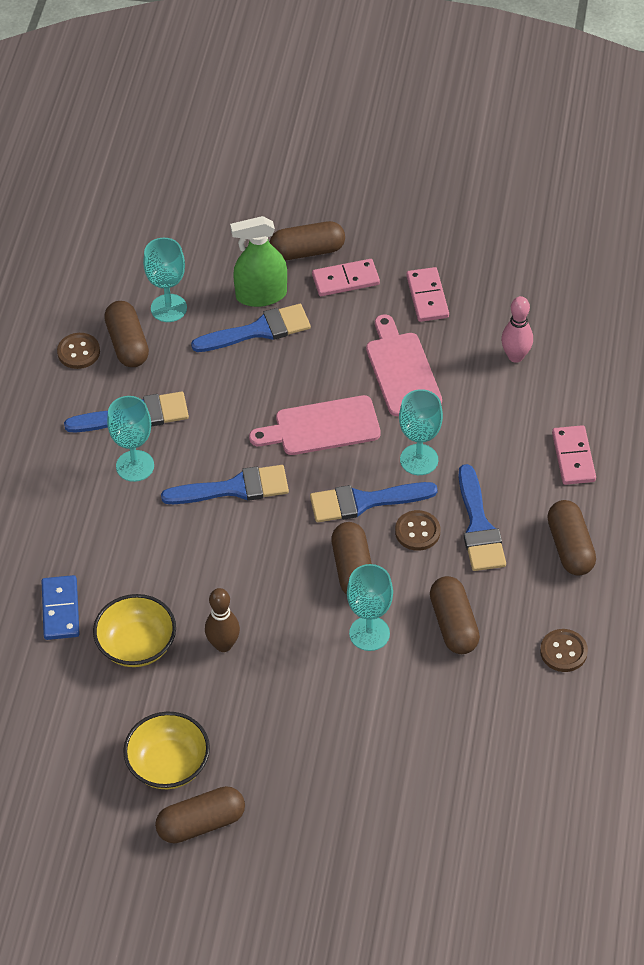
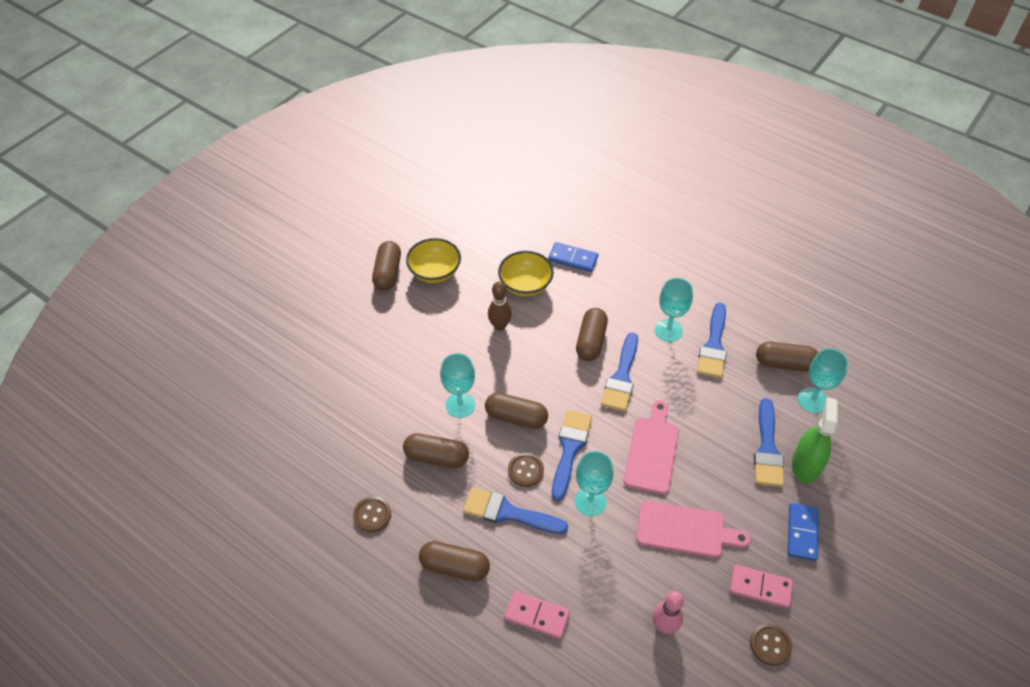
camera: 115 degrees right, 0 degrees up
brown button [57,333,100,369] -> brown button moved to [750,623,792,666]
brown capsule [270,221,345,260] -> brown capsule moved to [576,308,608,361]
pink domino [312,259,380,296] -> blue domino [788,503,819,561]

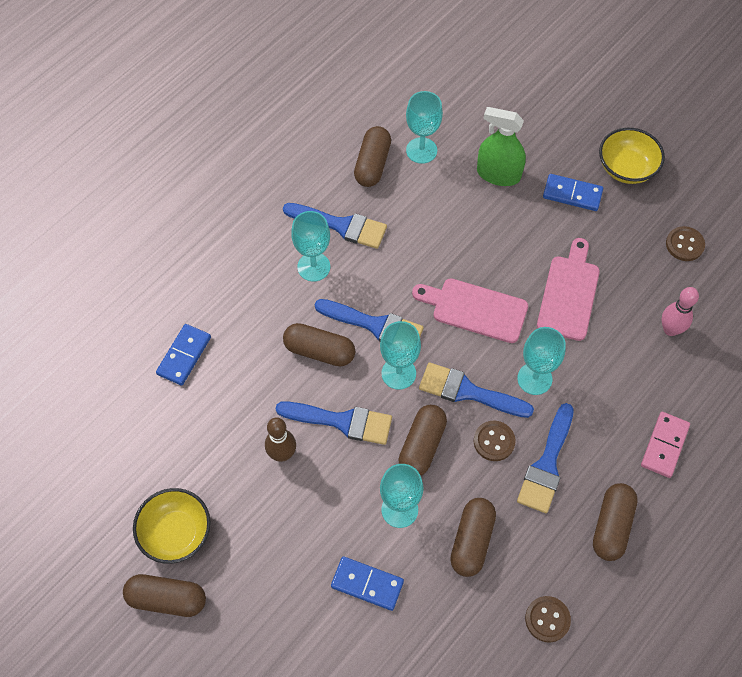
camera: 85 degrees left, 10 degrees up
yellow bowl [498,251,554,296] -> yellow bowl moved to [599,128,665,184]
pink domino [730,565,793,609] -> none
blue brush [754,398,784,487] -> blue brush moved to [276,401,392,445]
none -> blue domino [331,557,404,611]
none -> turquoise goblet [380,321,421,390]

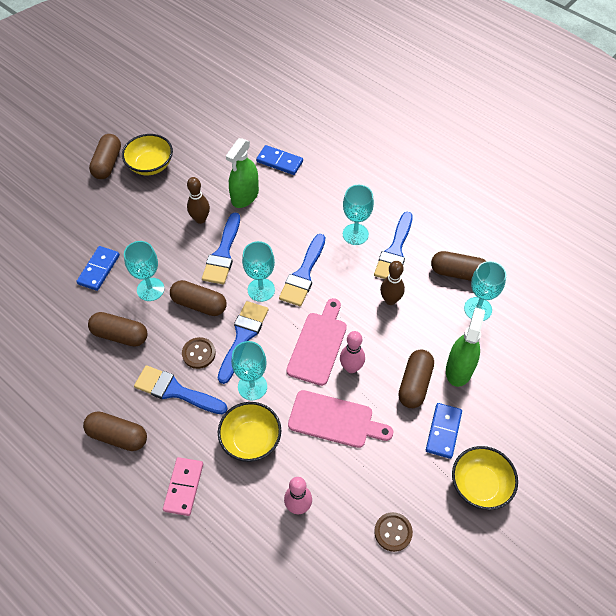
camera: 90 degrees right, 5 degrees down
brown capsule [283,323,355,366] -> brown capsule moved to [398,350,434,408]
brown button [525,596,571,643] -> none
pink domino [641,412,690,478] -> pink domino turned 75 degrees clockwise [163,457,203,516]
none -> yellow bowl [218,402,281,462]
none -> green spray bottle [226,138,259,208]
none -> pink bowling pin [340,331,365,373]
none -> brown bowling pin [380,261,405,305]

